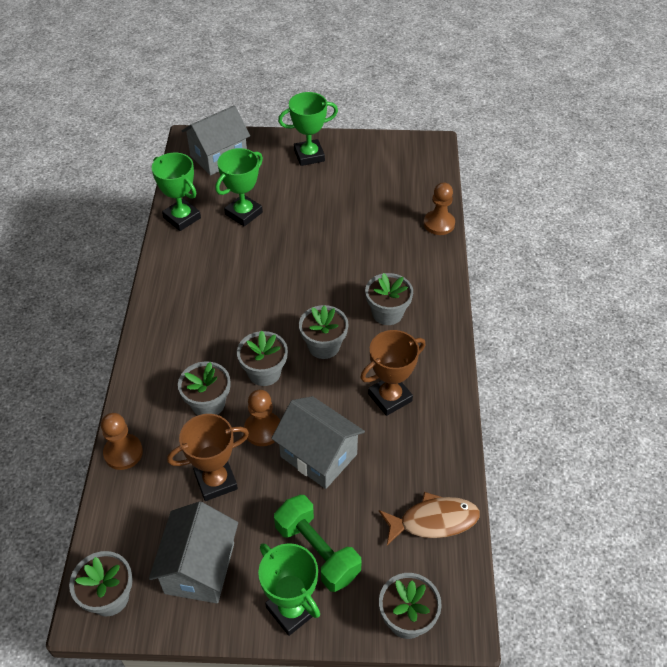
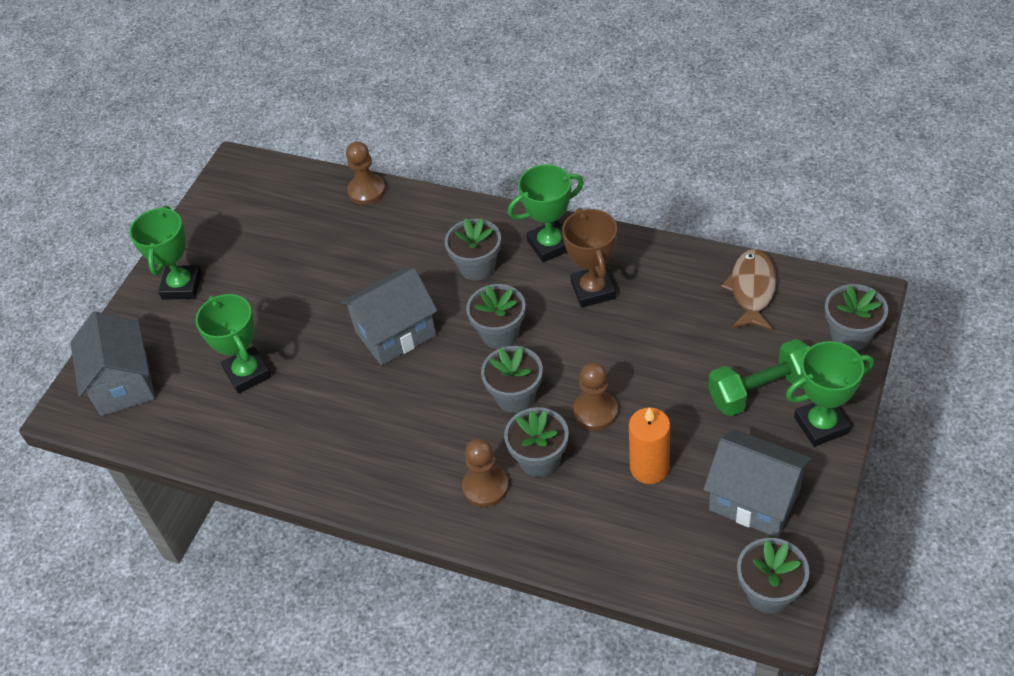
camera: 65 degrees left, 0 degrees up
brown pawn [101,413,143,470] -> brown pawn moved to [462,439,509,507]
green trophy [152,153,201,231] -> green trophy moved to [508,165,584,262]
brown trophy [167,414,249,501] -> orange candle [629,407,670,484]
grey house [271,396,365,489] -> grey house moved to [341,268,437,366]

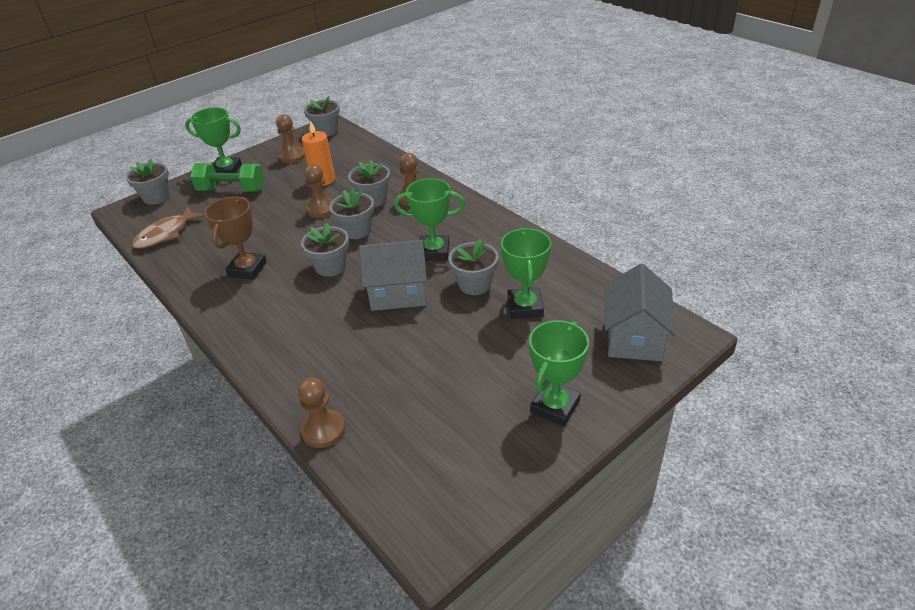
camera: 155 degrees left, 10 degrees down
grey flower pot [445,218,501,280] -> grey flower pot moved to [448,239,499,295]
green trophy [508,165,584,262] -> green trophy moved to [394,178,465,260]
grey house [703,429,812,538] -> brown pawn [276,114,306,163]

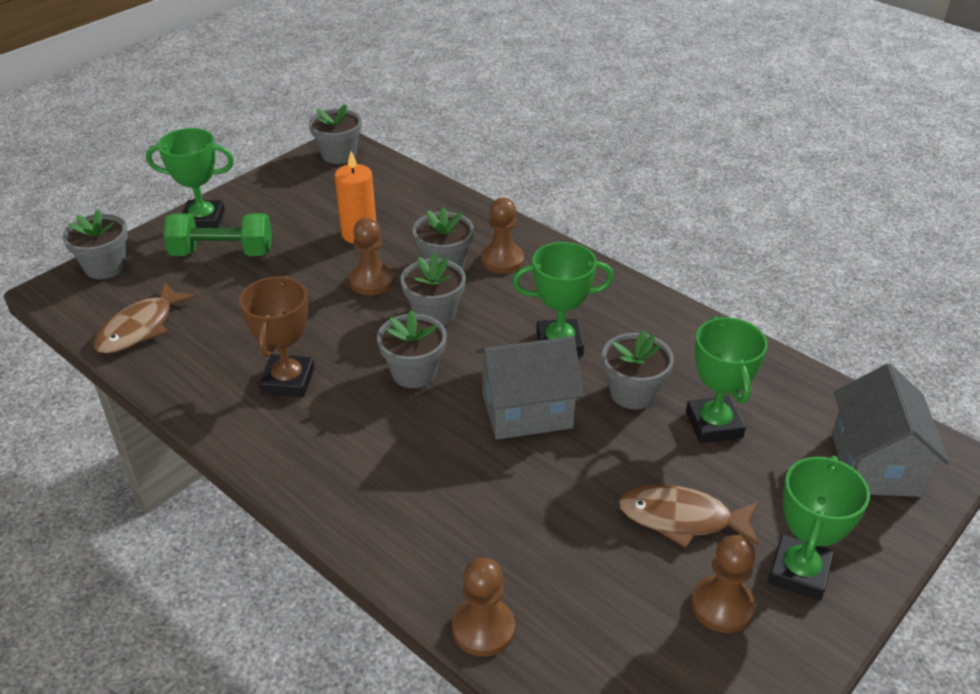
camera: 10 degrees left, 0 degrees up
brown pawn [276,114,306,163] -> brown pawn moved to [691,535,755,633]
none -> brown fish [619,484,759,548]

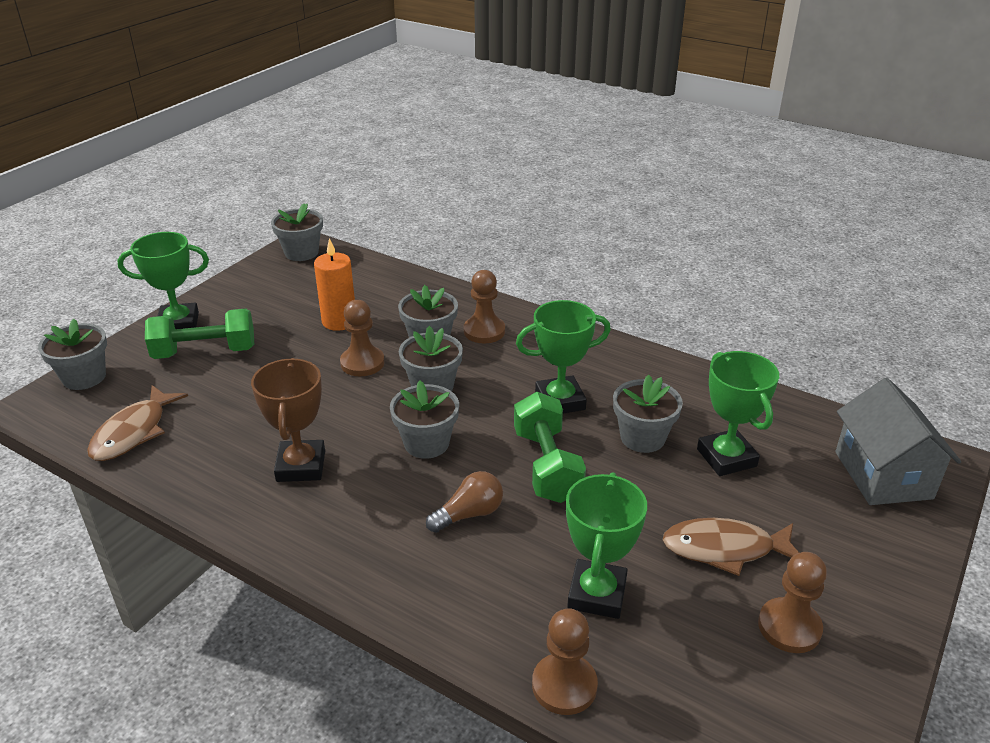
camera: 10 degrees left, 5 degrees down
grey house [476,336,584,440] -> green dumbbell [514,392,586,503]
green trophy [768,456,870,601] -> green trophy moved to [566,472,647,619]
none -> brown light bulb [426,471,503,533]

